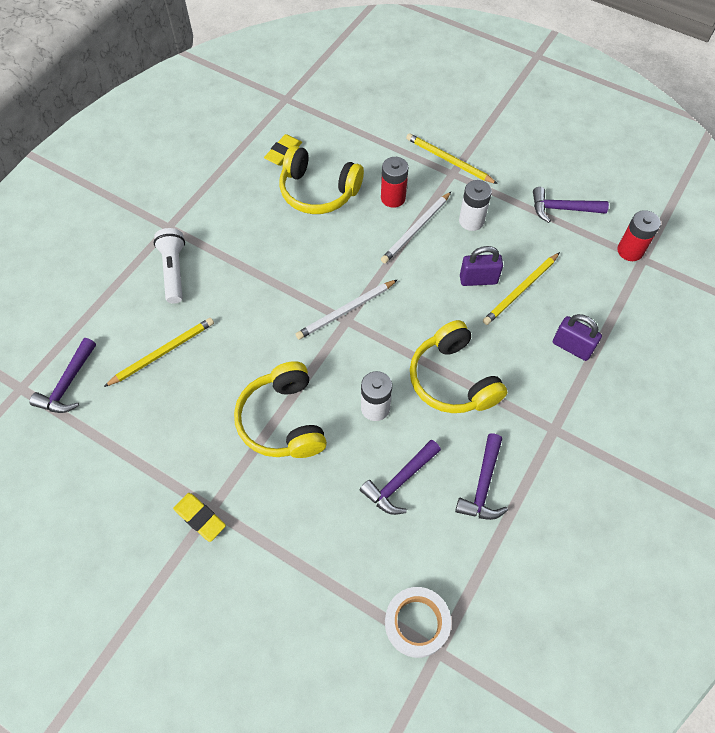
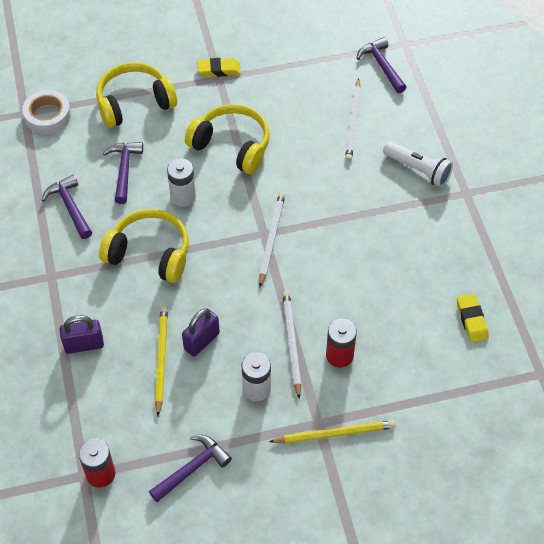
camera: 135 degrees right, 5 degrees down
yellow pencil [104,318,214,387] -> white pencil [345,78,361,161]
yellow headphones [279,145,364,214] -> yellow headphones moved to [96,62,177,128]

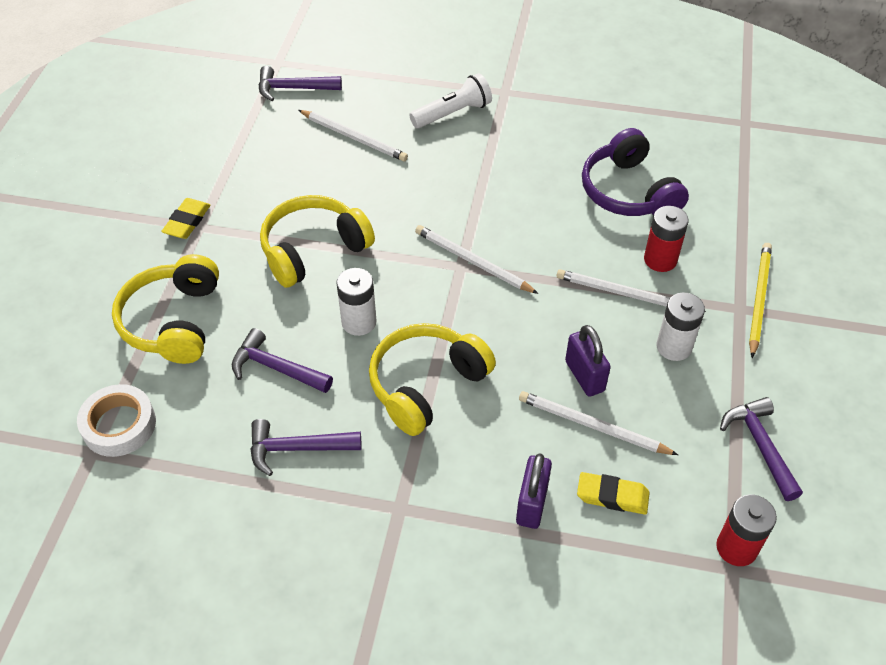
camera: 65 degrees left, 5 degrees down
yellow pencil [155,306,168,416] -> white pencil [519,391,678,455]
yellow eraser [457,294,489,342] -> yellow eraser moved to [577,472,650,515]
none -> purple headphones [582,128,689,216]

